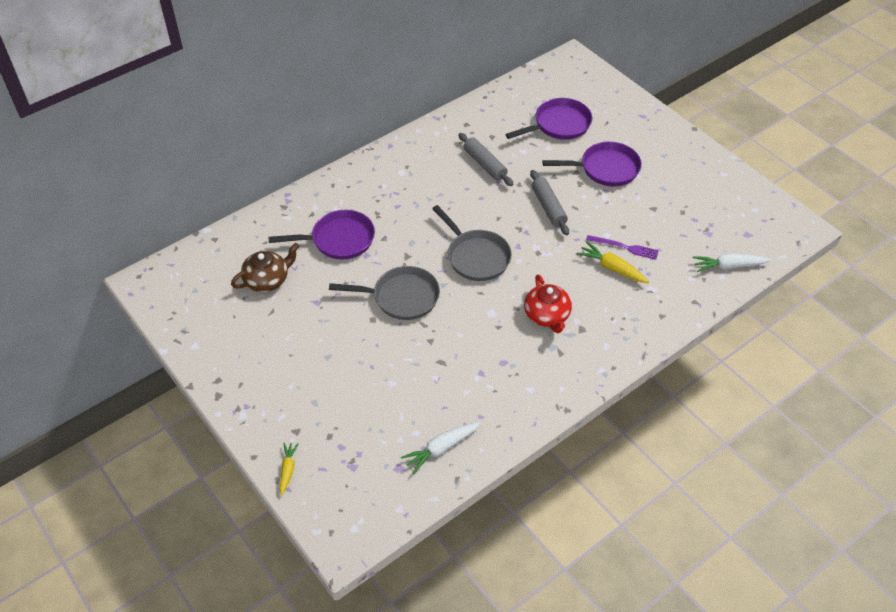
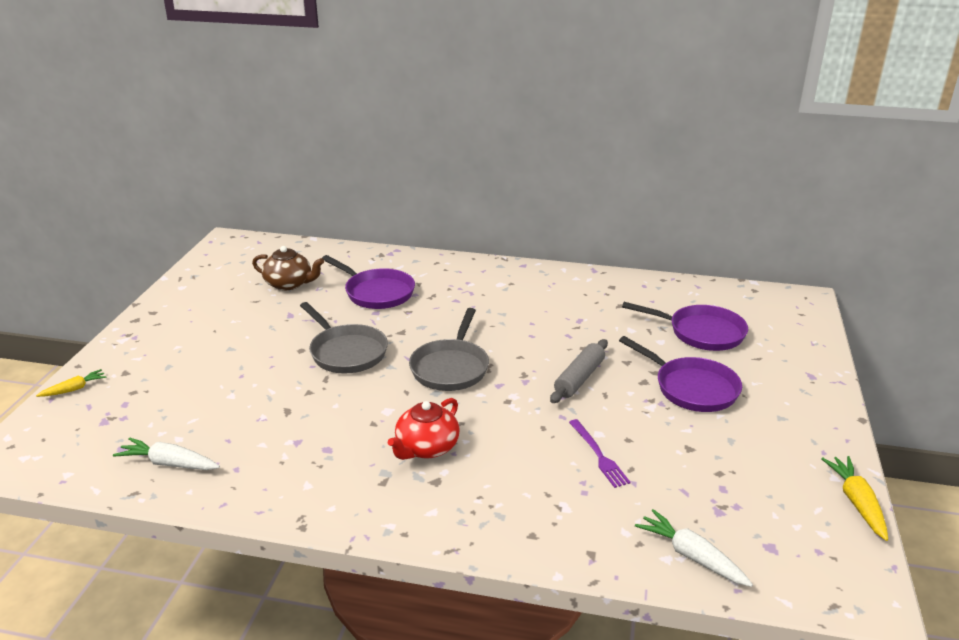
camera: 50 degrees right, 20 degrees down
grey rolling pin [458,133,514,186] -> none
yellow carrot [577,242,649,283] -> yellow carrot moved to [821,456,888,541]

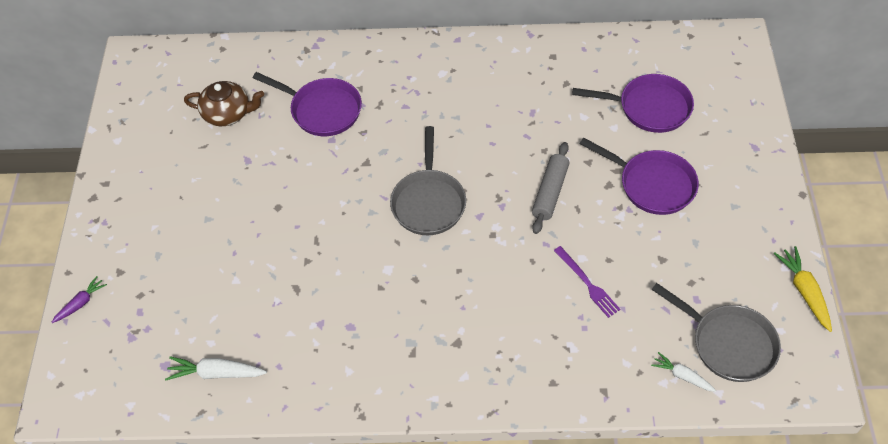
camera: 10 degrees left, 25 degrees up
yellow carrot [36,369,107,397] -> purple carrot [52,276,107,323]
grey pan [300,302,388,373] -> grey pan moved to [652,283,781,382]
red teapot [388,398,460,460] -> none
white carrot [635,509,753,587] -> white carrot [651,352,716,392], size x0.66

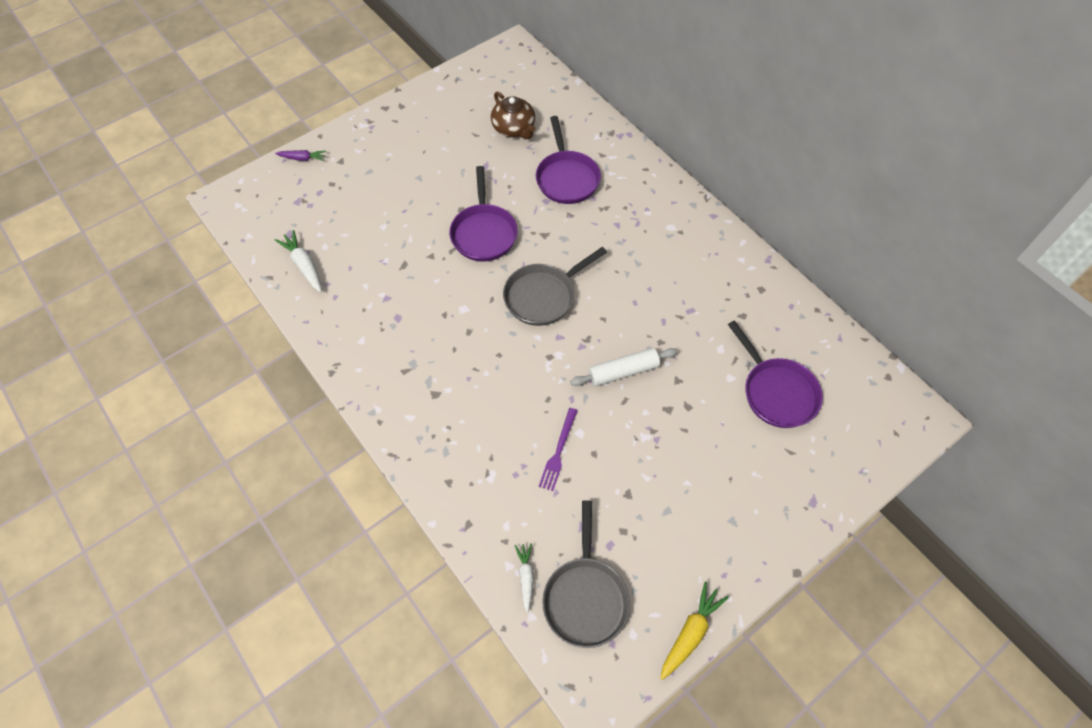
camera: 50 degrees right, 5 degrees up
grey rolling pin [532,142,570,234] -> white rolling pin [570,348,677,386]
purple pan [580,138,699,215] -> purple pan moved to [449,166,518,261]

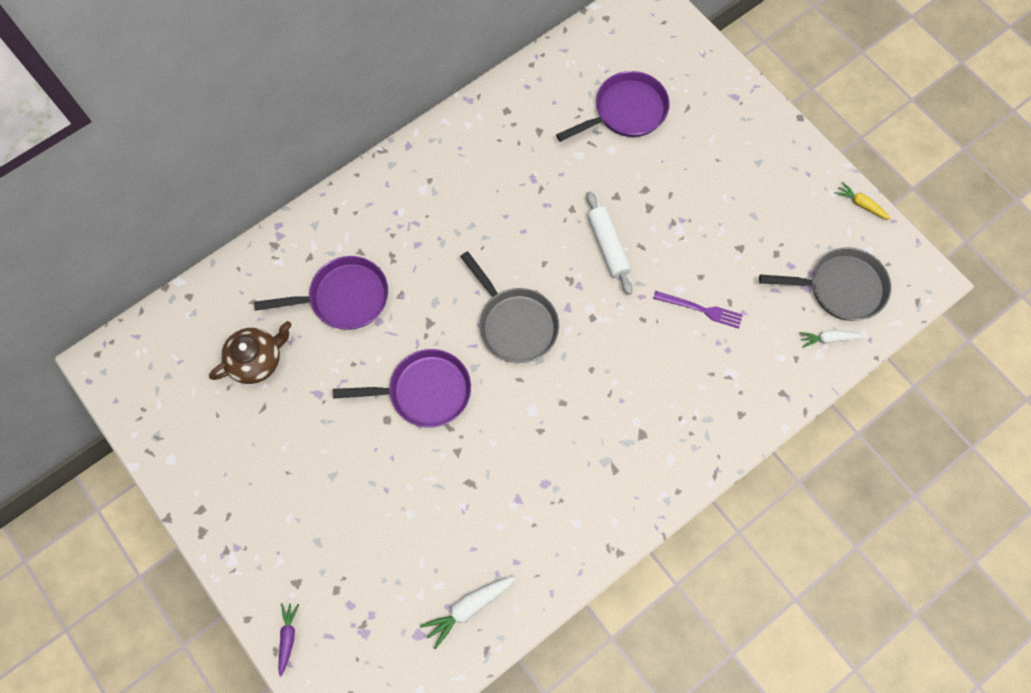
camera: 90 degrees left, 10 degrees up
yellow carrot [660,582,729,680] -> yellow carrot [835,182,891,220], size x0.66

